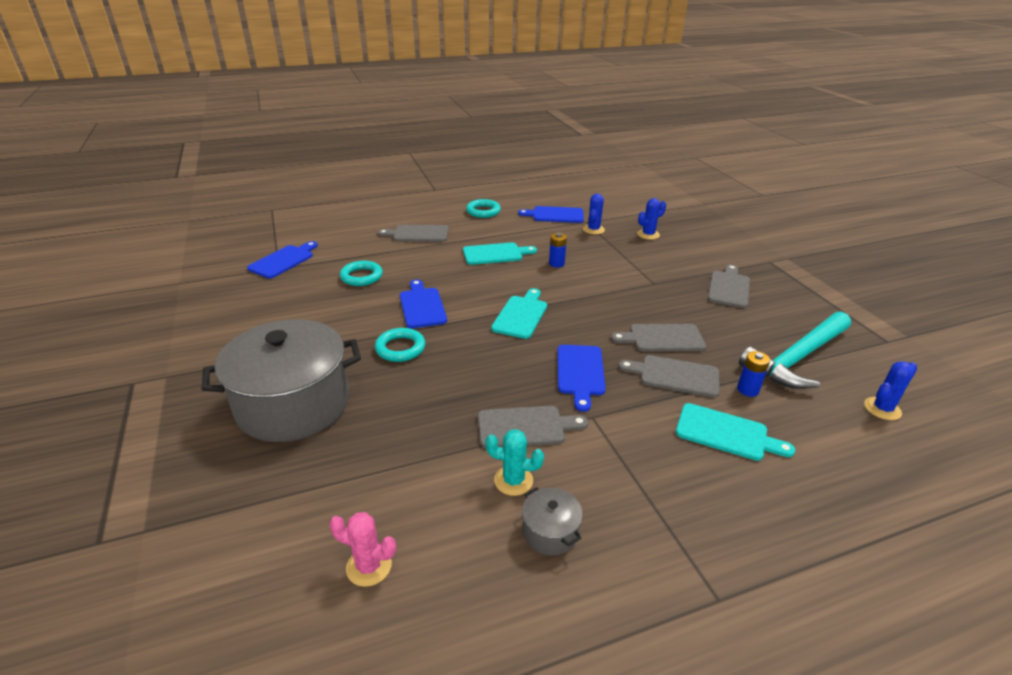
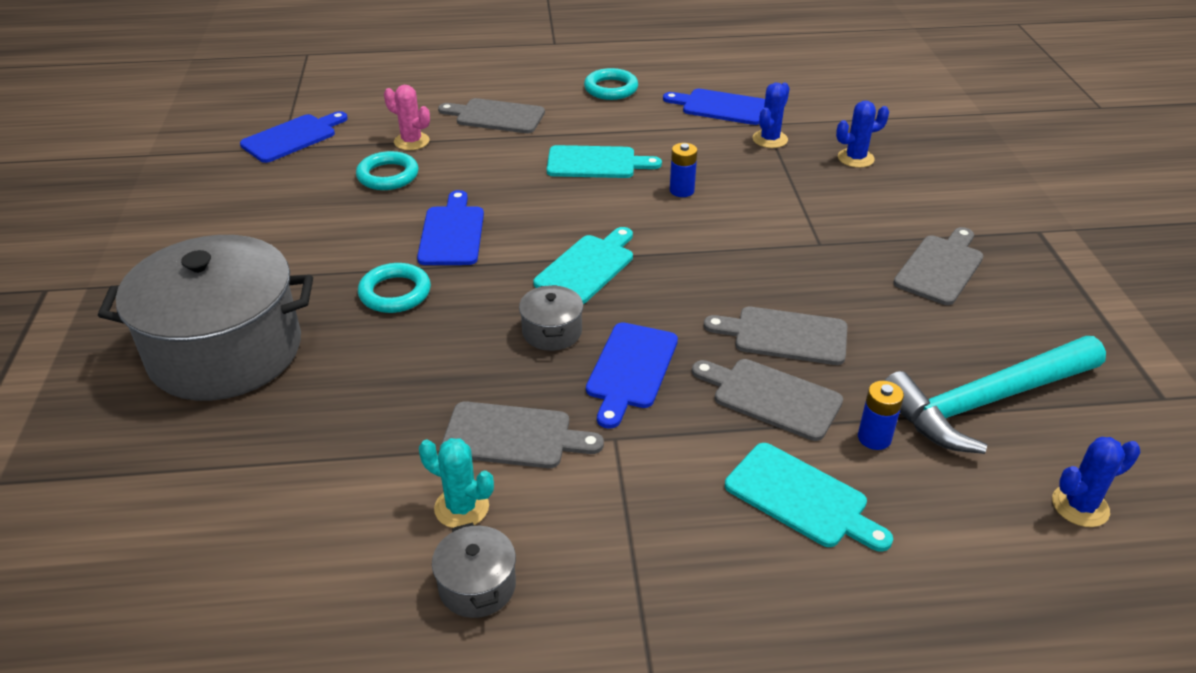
camera: 15 degrees right, 5 degrees up
pink cactus [329,512,396,587] -> pink cactus moved to [384,85,430,150]
none -> grey pot [519,285,583,351]

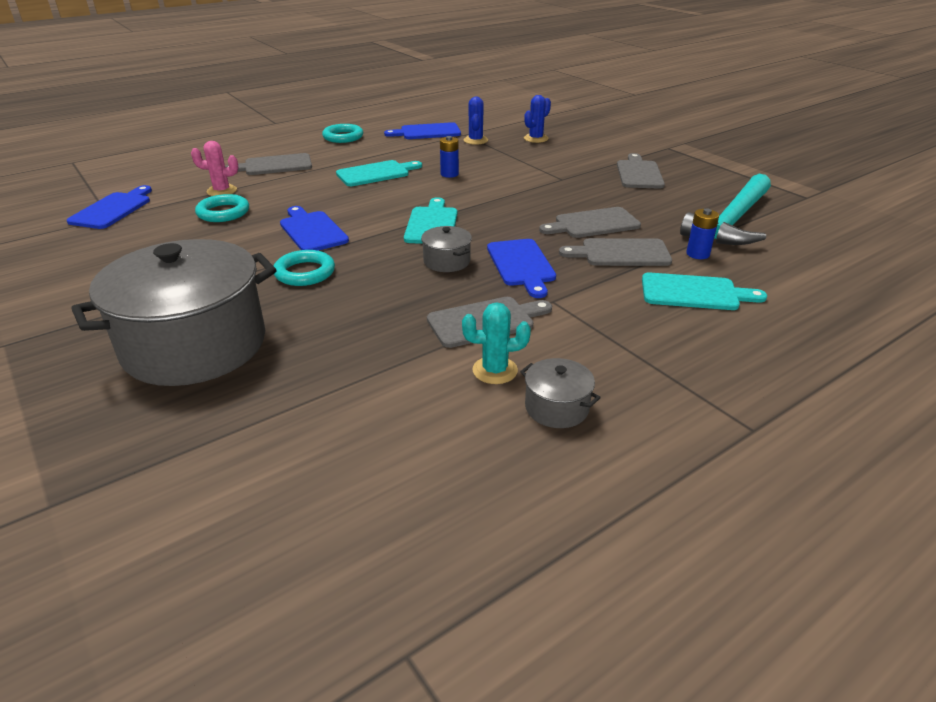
camera: 30 degrees left, 5 degrees down
blue cactus [1052,437,1141,527] -> none

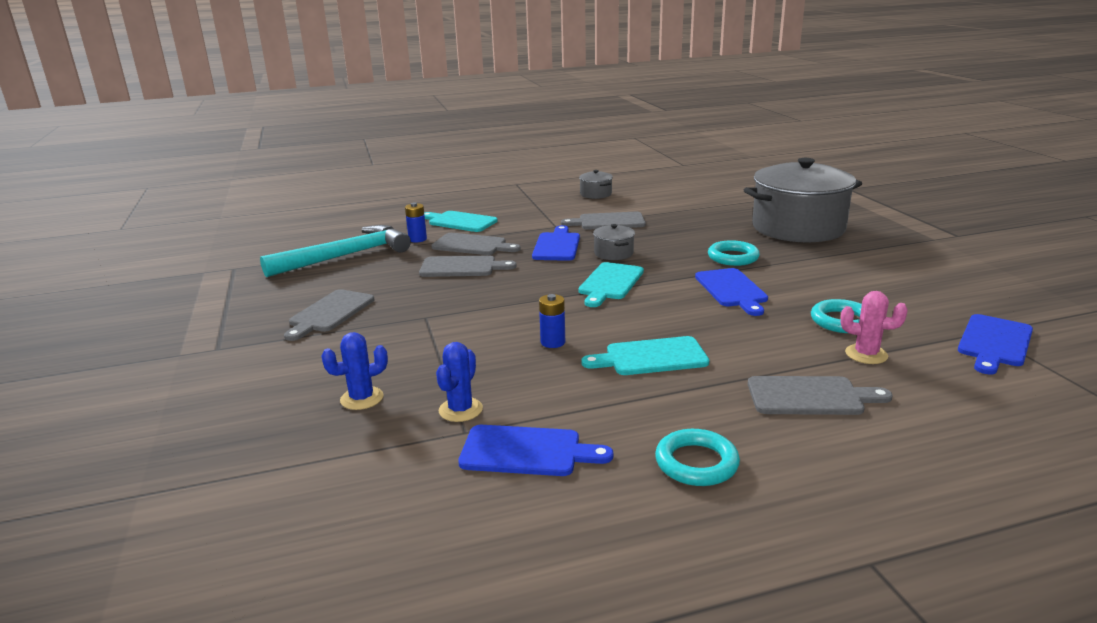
camera: 160 degrees left, 10 degrees down
turquoise cactus [462,302,531,384] -> none

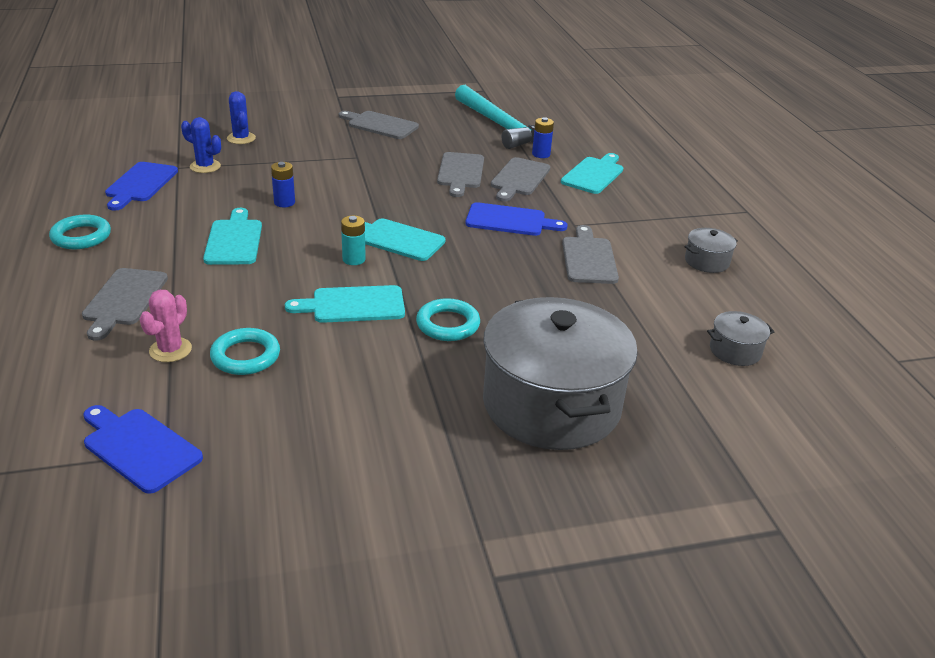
camera: 90 degrees right, 10 degrees up
grey pot [593,224,635,260] -> grey pot moved to [707,311,774,366]
blue cutting board [695,268,768,316] -> turquoise cutting board [285,285,405,323]
none -> turquoise battery [341,215,366,265]

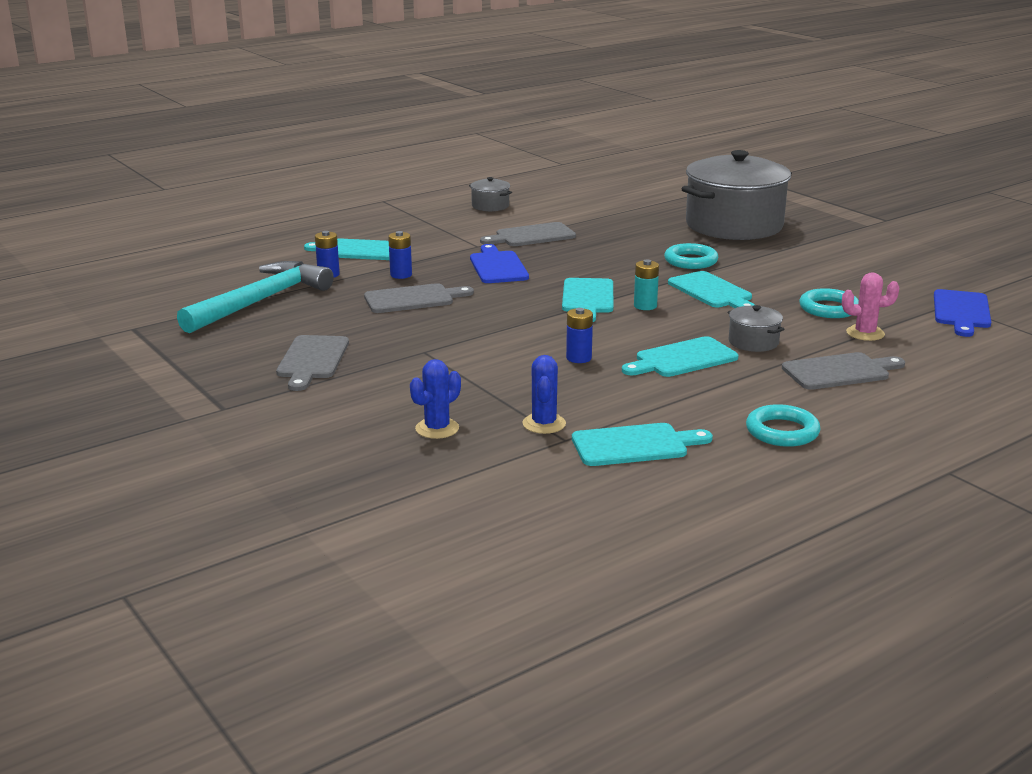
camera: 110 degrees left, 10 degrees down
blue cutting board [105,162,178,211] -> turquoise cutting board [572,423,713,466]
grey cutting board [491,157,550,201] -> blue battery [388,231,412,279]
grey pot [707,311,774,366] -> grey pot moved to [728,305,784,352]

